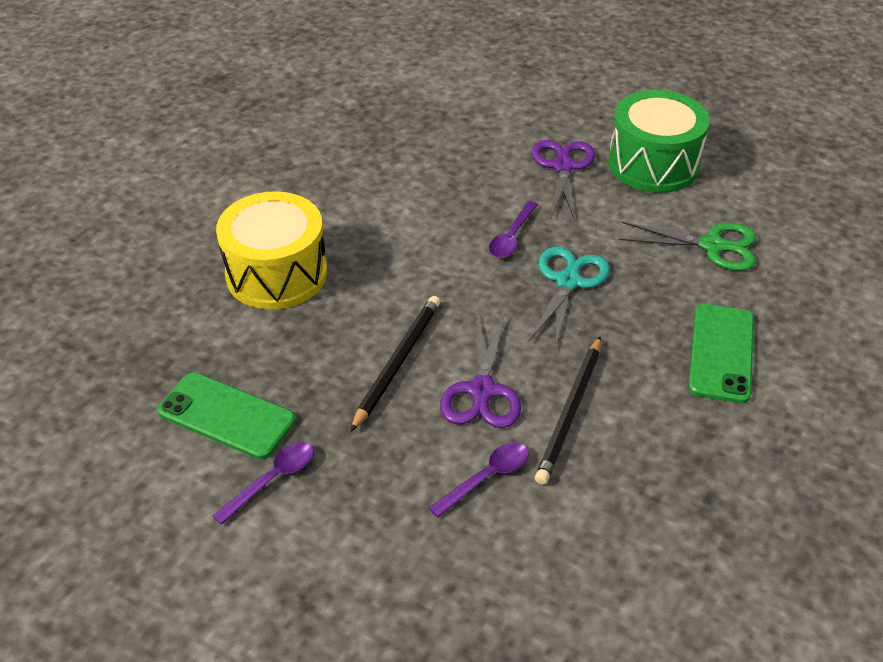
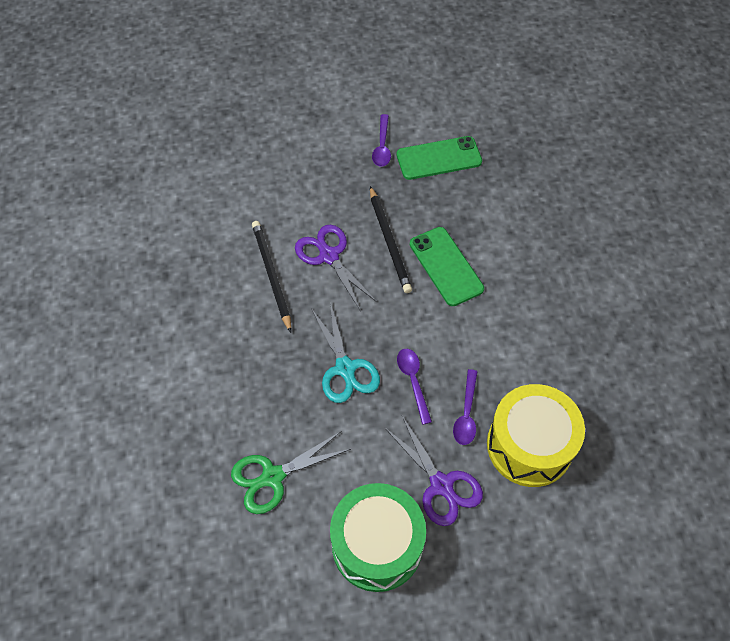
camera: 140 degrees right, 15 degrees up
yellow drum [216,191,327,310] -> yellow drum moved to [487,384,585,487]
purple spoon [429,442,529,518] -> purple spoon moved to [453,369,478,445]
green phone [688,304,754,403] -> green phone moved to [410,227,484,306]

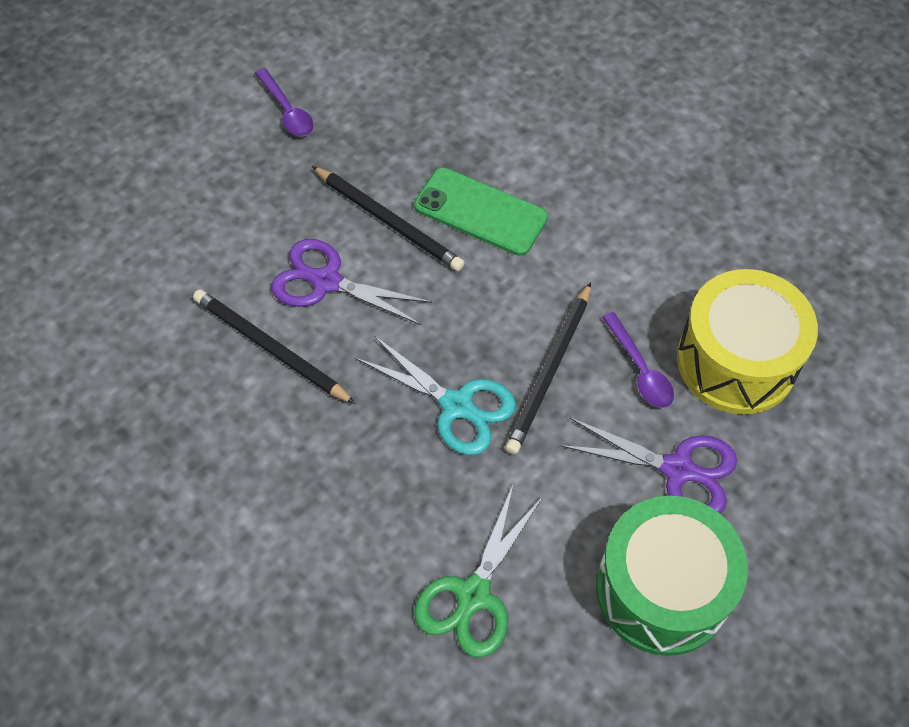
camera: 35 degrees left, 0 degrees up
green phone [397,136,482,180] -> none
purple spoon [397,349,432,425] -> black pencil [505,282,591,454]

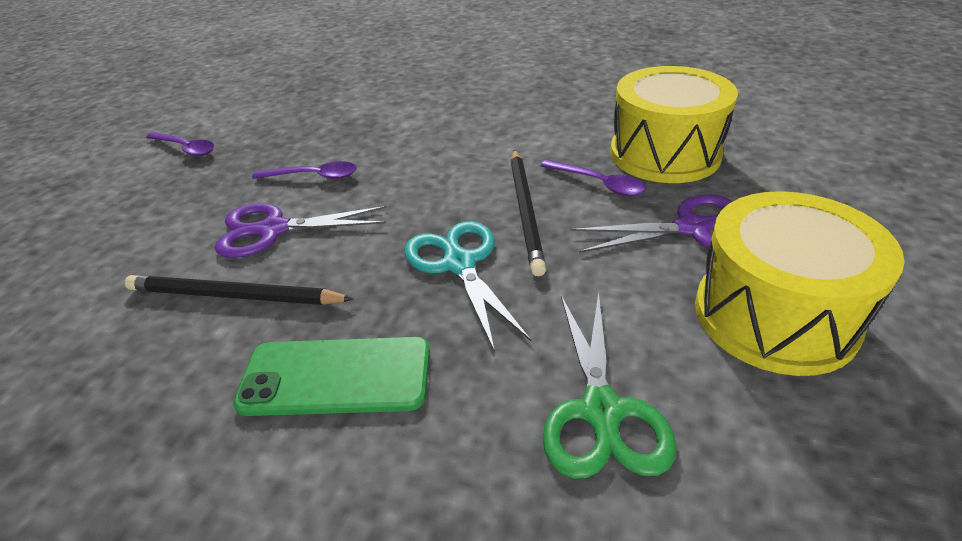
camera: 25 degrees left, 20 degrees down
black pencil [312,166,464,271] -> purple spoon [252,161,357,179]
turquoise scissors [356,336,516,455] -> turquoise scissors turned 120 degrees counterclockwise [404,221,531,352]
green phone [414,167,548,256] -> green phone moved to [233,337,430,416]
green drum [596,496,748,656] -> yellow drum [695,191,905,376]

